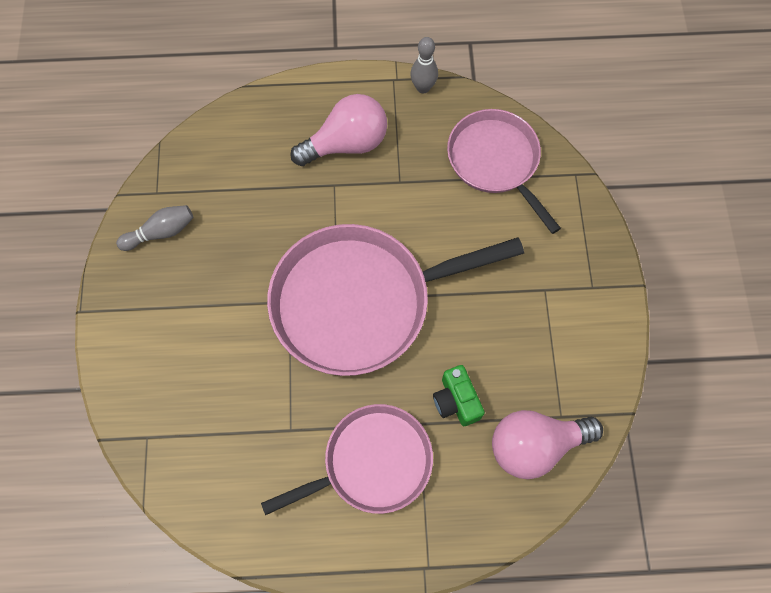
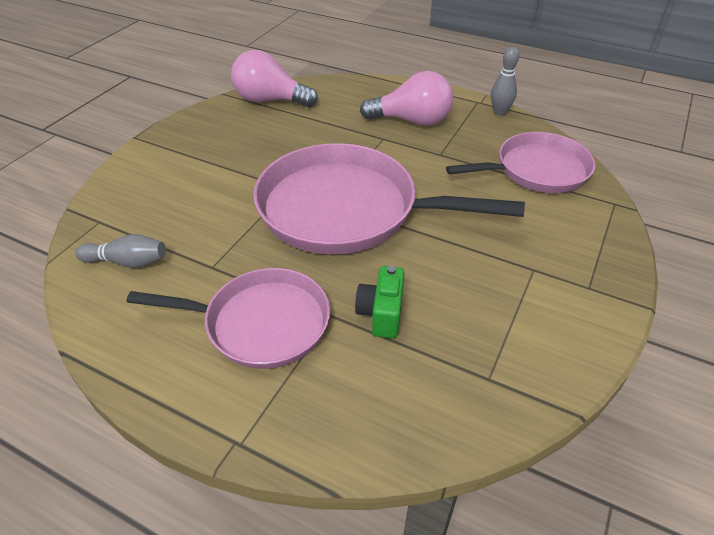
camera: 30 degrees right, 25 degrees down
grey bowling pin [116,205,193,251] -> grey bowling pin moved to [75,234,166,268]
pink pan [447,109,561,234] -> pink pan turned 75 degrees clockwise [446,132,595,193]
pink light bulb [492,410,603,479] -> pink light bulb moved to [231,50,318,107]

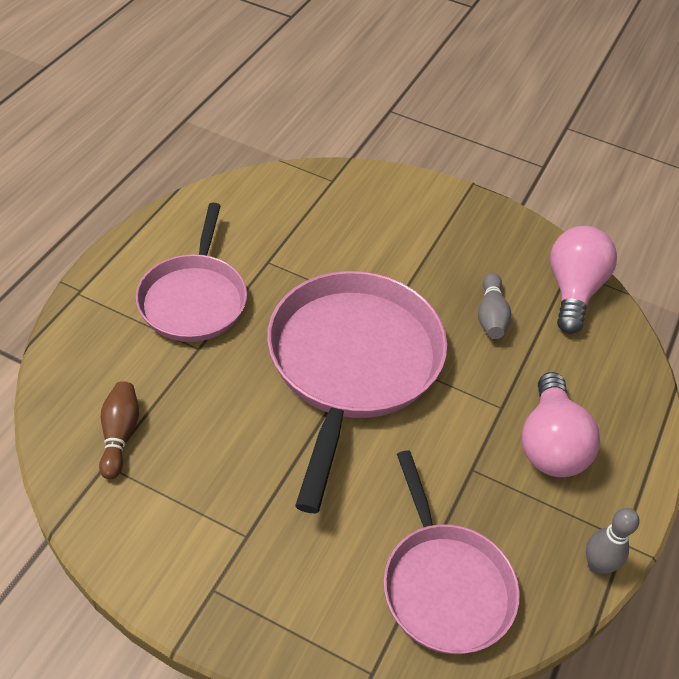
camera: 85 degrees right, 5 degrees up
grey bowling pin [75,234,166,268] -> grey bowling pin moved to [478,273,511,339]
green camera [355,265,404,338] -> none
none -> brown bowling pin [99,381,139,479]

